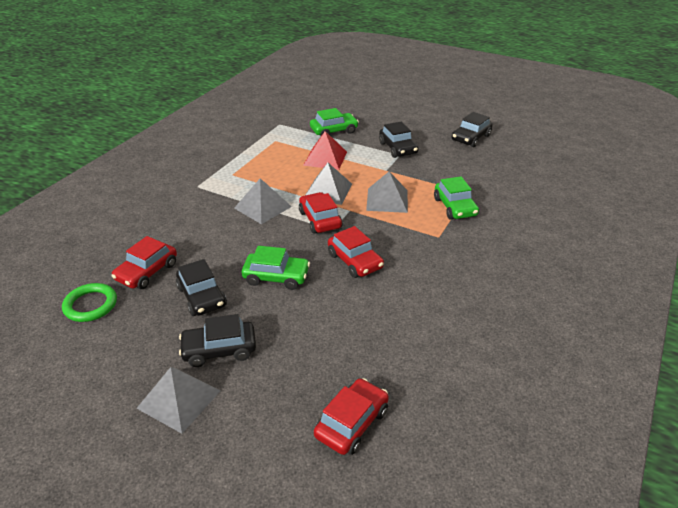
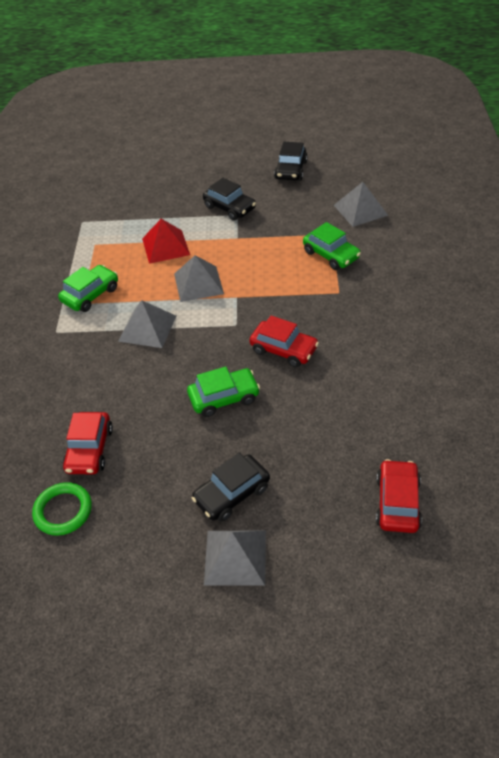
camera: 25 degrees left, 10 degrees up
black car [176,259,227,316] -> none
red car [299,192,343,234] -> none
green car [310,108,359,136] -> green car moved to [58,265,118,312]
grey pyramid [366,172,408,213] -> grey pyramid moved to [334,182,388,227]

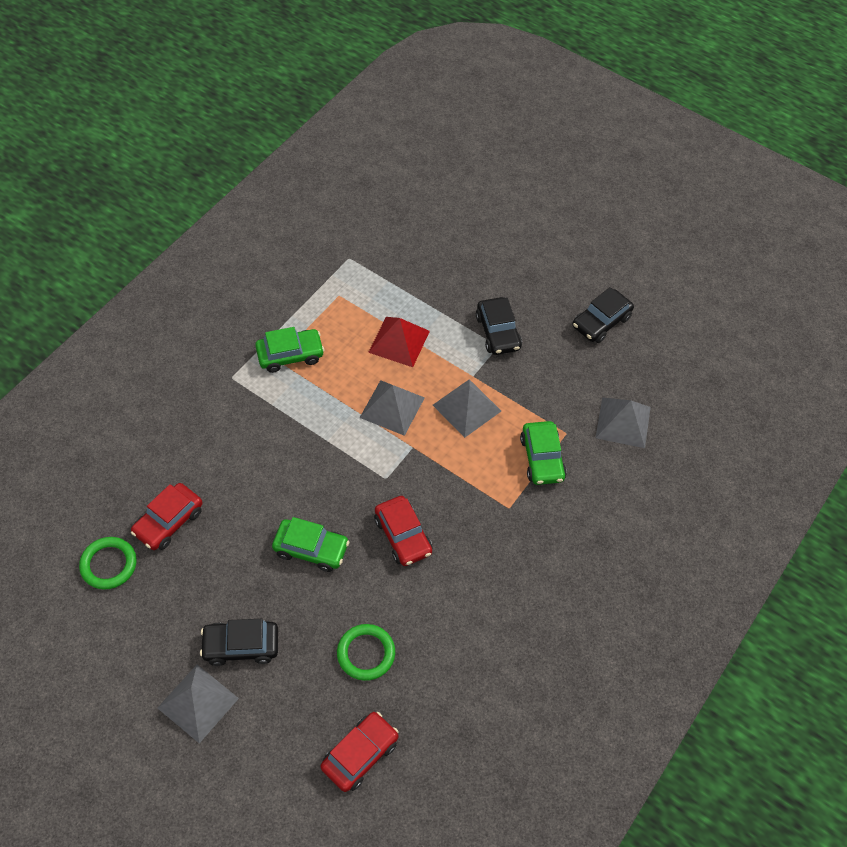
camera: 30 degrees right, 10 degrees up
grey pyramid [118,300,176,348] -> grey pyramid moved to [433,379,501,438]
none -> green ring [337,624,395,681]

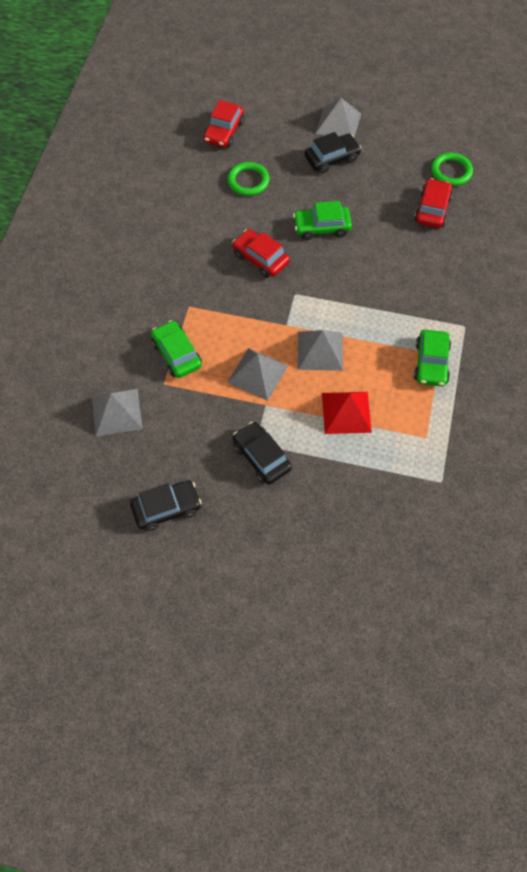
camera: 160 degrees right, 5 degrees up
green car [255,327,324,373] -> green car turned 45 degrees counterclockwise [414,330,451,386]
black car [573,287,634,343] -> black car turned 45 degrees clockwise [130,480,202,531]

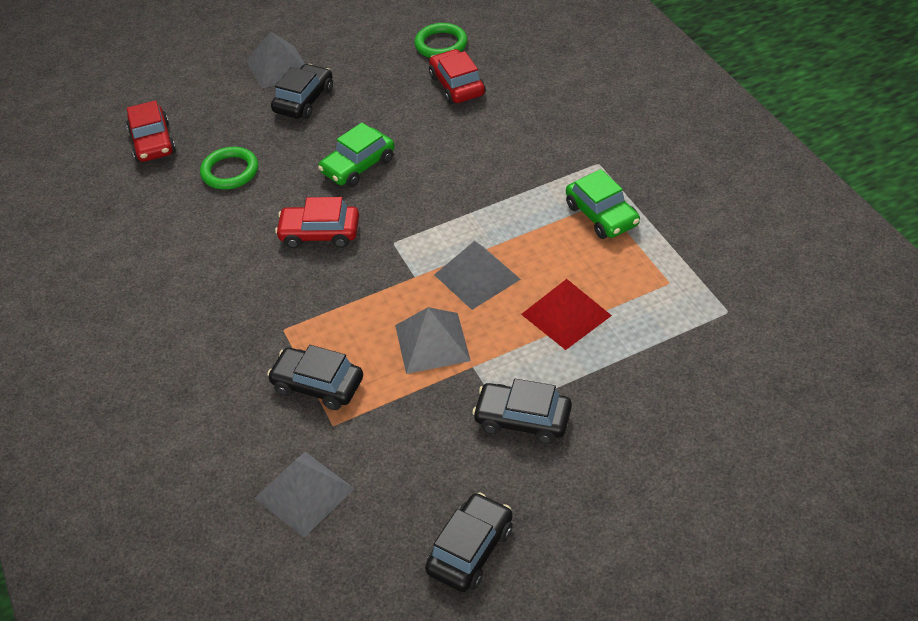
camera: 35 degrees left, 15 degrees down
green car [151,320,202,378] -> black car [267,345,363,410]

